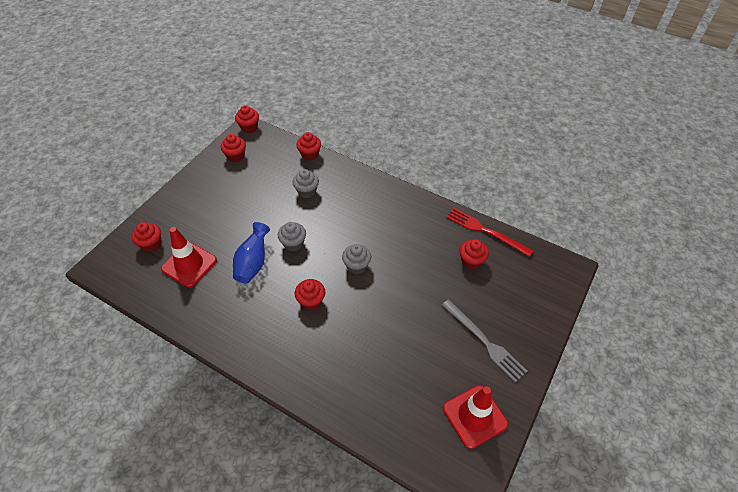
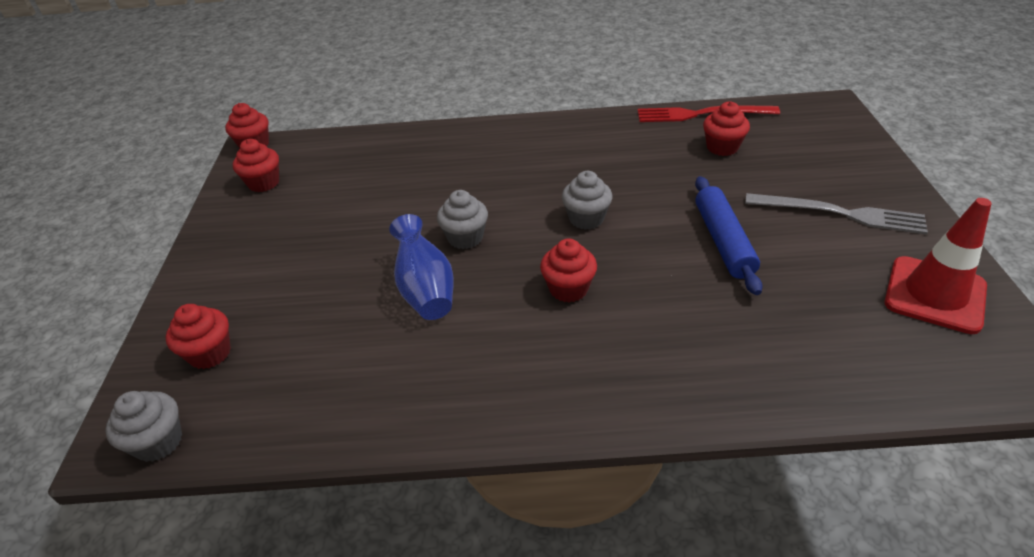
camera: 30 degrees left, 10 degrees down
red traffic cone [161,227,217,288] -> none
grey cupcake [293,169,319,198] -> grey cupcake moved to [105,391,182,462]
red cupcake [296,132,321,161] -> none
none -> blue rolling pin [695,176,763,295]

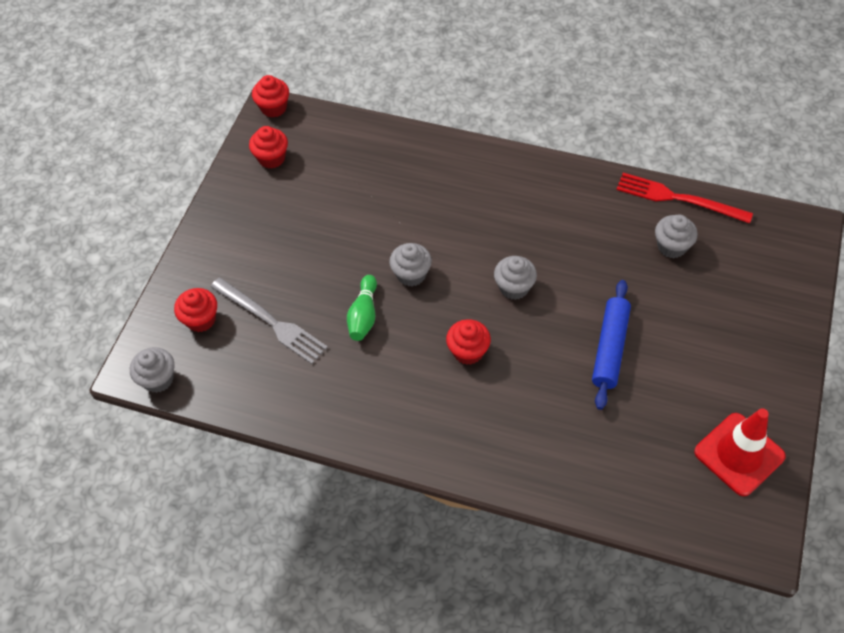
camera: 20 degrees right, 15 degrees up
blue vase [389,214,454,320] -> green bowling pin [347,275,377,341]
red cupcake [703,101,750,156] -> grey cupcake [655,215,698,258]
grey fork [745,193,928,234] -> grey fork moved to [210,277,328,364]

